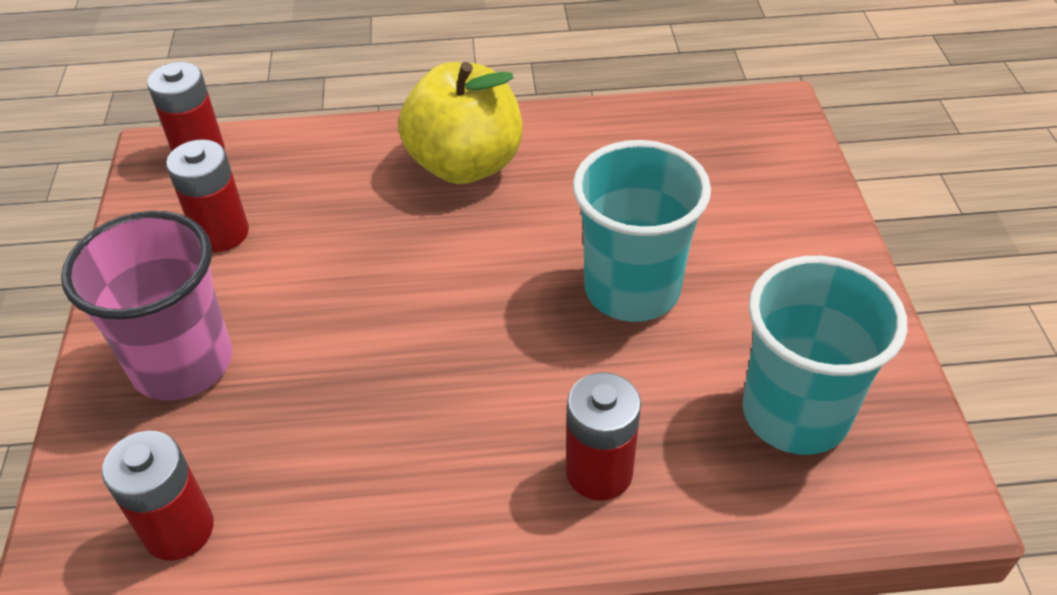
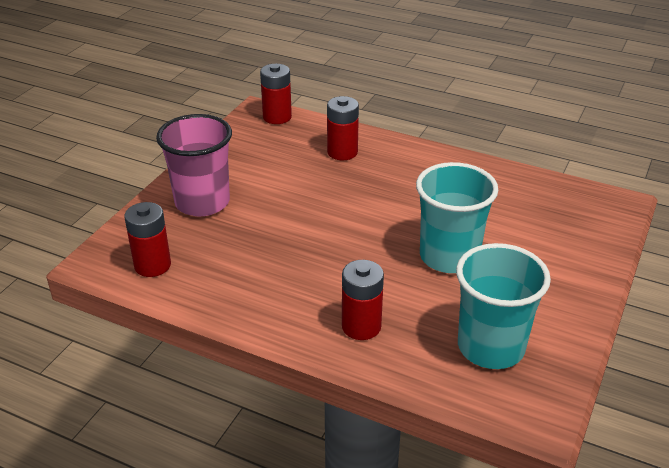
camera: 30 degrees right, 10 degrees down
red battery [166,139,249,252] -> red battery moved to [327,96,359,160]
yellow apple [398,62,523,184] -> none

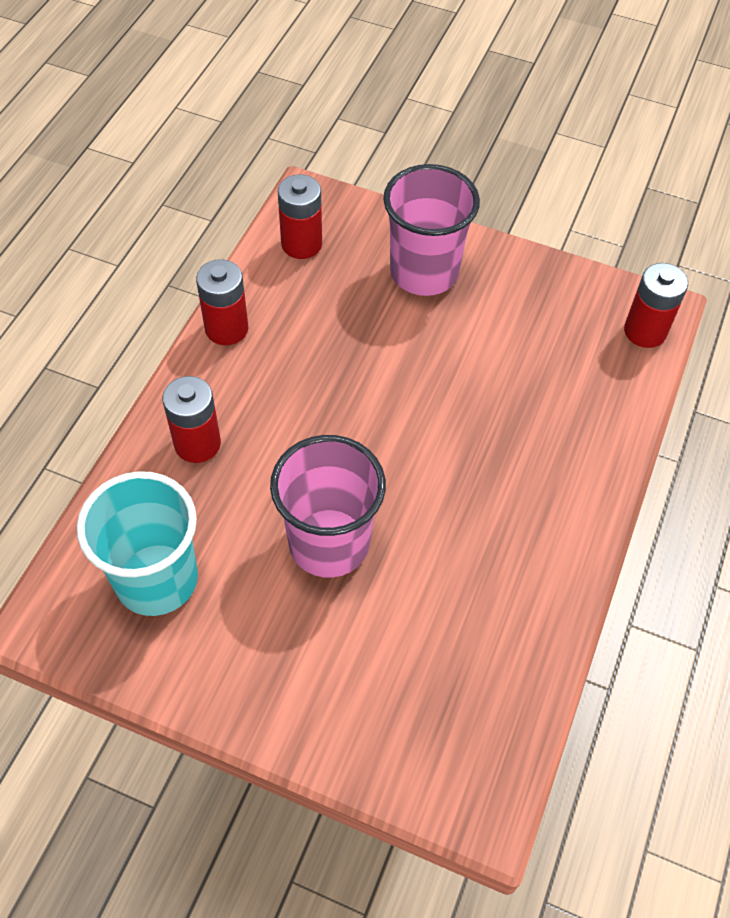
camera: 85 degrees right, 20 degrees up
red battery [327,96,359,160] -> red battery moved to [196,259,248,345]
turquoise cup [416,162,499,273] -> pink cup [270,435,386,578]

